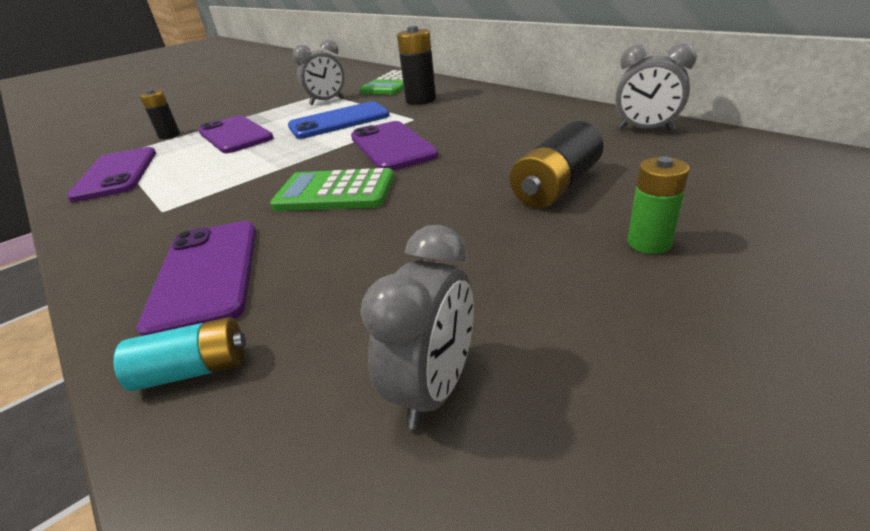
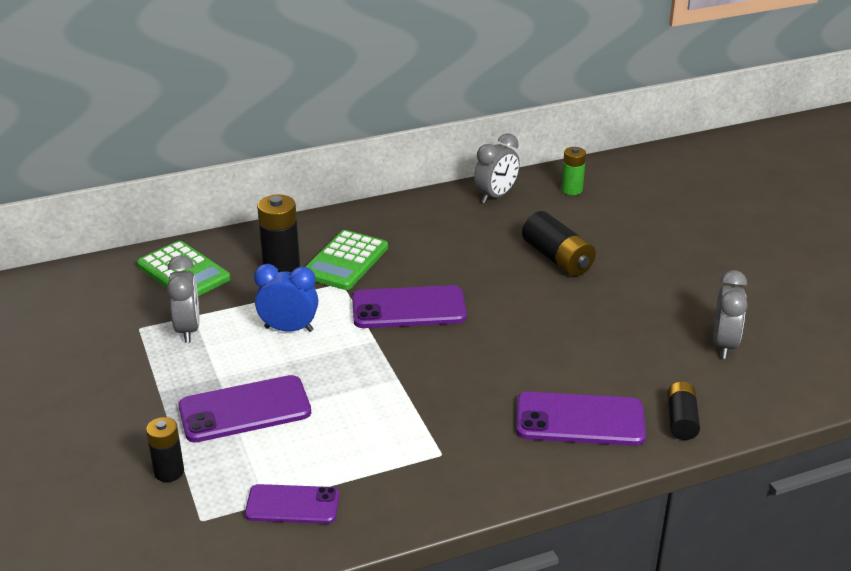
camera: 75 degrees left, 0 degrees up
purple phone [67,147,156,202] -> purple phone [245,484,339,524], size x0.66
turquoise battery [114,317,246,391] -> black battery [667,381,700,440]
green calculator [270,168,394,211] -> green calculator moved to [305,230,388,290]
blue phone [288,101,390,139] -> blue clock [254,264,318,332]
grey clock [361,225,474,430] -> grey clock turned 60 degrees clockwise [713,270,748,359]
green battery [628,157,690,254] -> green battery moved to [561,147,586,195]

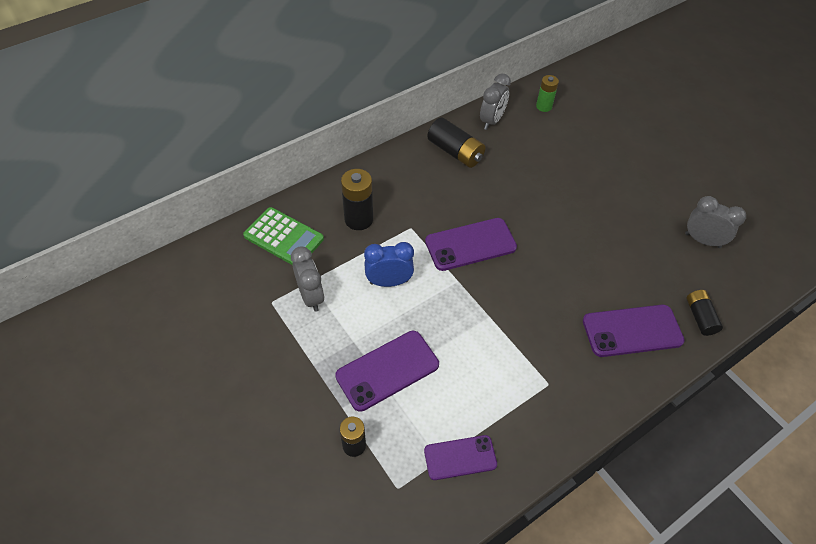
camera: 15 degrees left, 20 degrees up
green calculator [305,230,388,290] -> none
black battery [522,211,596,276] -> black battery moved to [427,117,485,168]
grey clock [713,270,748,359] -> grey clock turned 60 degrees counterclockwise [685,196,746,248]

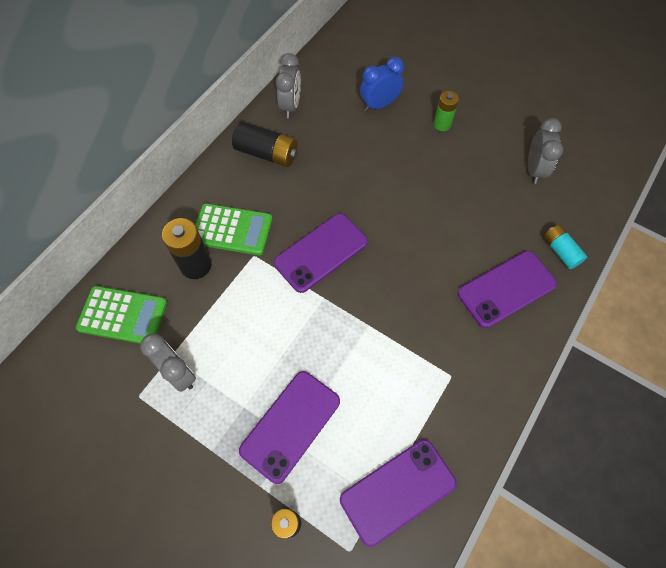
camera: 20 degrees left, 10 degrees up
blue clock [364,242,414,287] -> blue clock moved to [360,57,404,111]
purple phone [424,435,497,480] -> purple phone [340,439,457,547], size x1.52
green battery [536,75,559,112] -> green battery moved to [433,91,459,131]
grey clock [685,196,746,248] -> grey clock turned 90 degrees clockwise [528,118,563,184]
black battery [686,290,723,336] -> turquoise battery [543,225,587,269]
none -> green calculator [195,203,273,255]

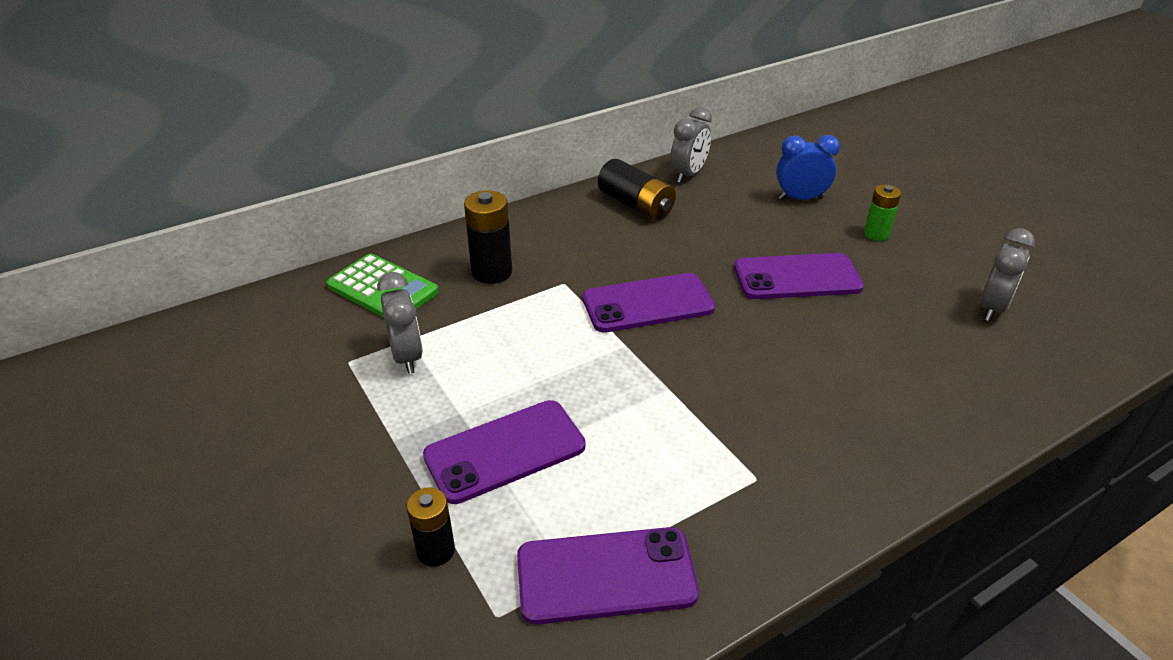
camera: 25 degrees right, 25 degrees down
green calculator [195,203,273,255] -> none
purple phone [457,251,557,328] -> purple phone moved to [734,253,864,299]
turquoise battery [543,225,587,269] -> none

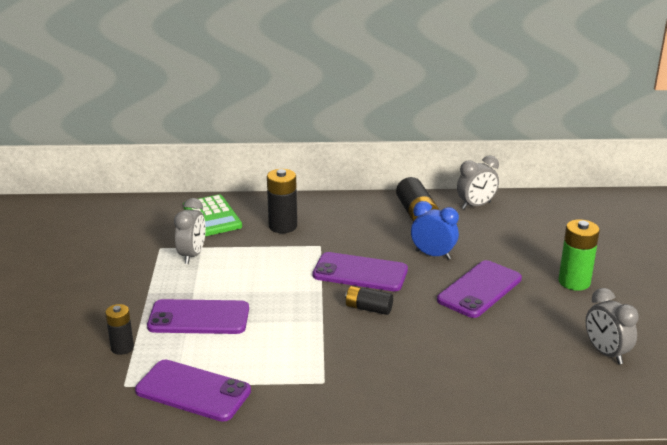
camera: 30 degrees right, 10 degrees down
purple phone [734,253,864,299] -> purple phone turned 75 degrees counterclockwise [437,260,522,318]
blue clock [776,135,840,200] -> blue clock moved to [411,201,459,260]
green battery [864,185,901,241] -> green battery [559,219,600,291], size x1.55
grey clock [980,228,1035,321] -> grey clock turned 90 degrees clockwise [585,288,639,364]
none -> black battery [345,286,393,315]

